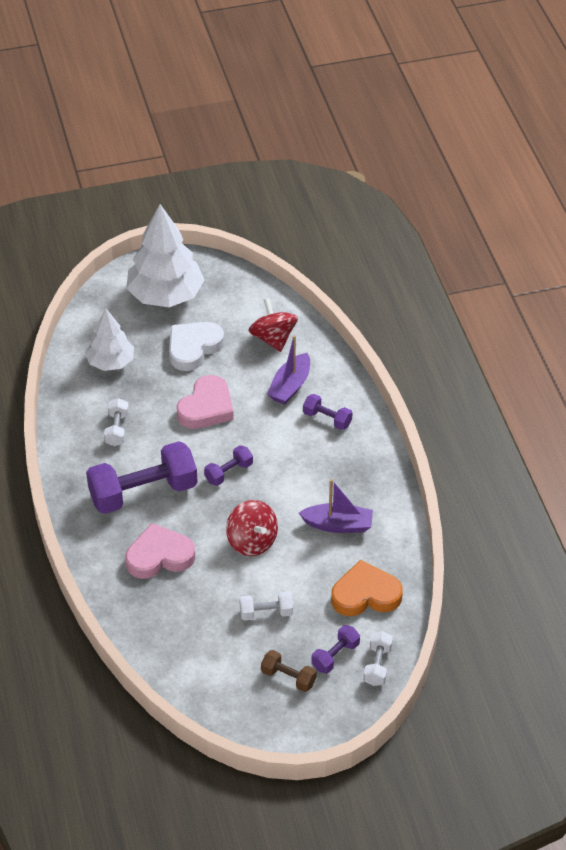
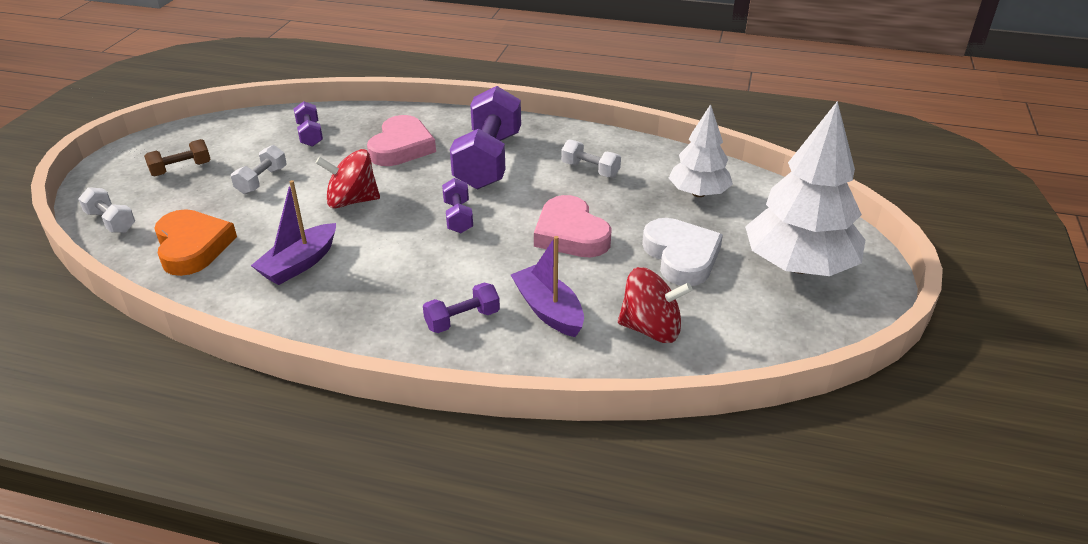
camera: 120 degrees right, 10 degrees down
purple dumbbell [311,625,360,673] -> purple dumbbell moved to [294,101,323,147]
orange heart [331,560,403,616] -> orange heart turned 45 degrees counterclockwise [154,209,237,276]

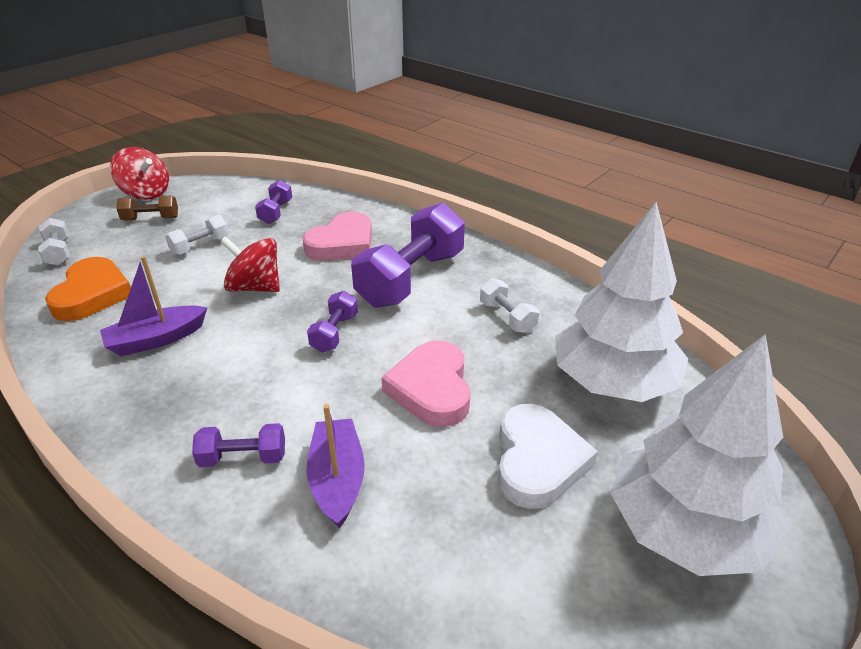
camera: 25 degrees right, 0 degrees up
red spinning top [618,267,692,343] -> red spinning top moved to [110,147,169,200]
white tree [669,104,733,197] -> white tree [555,202,688,402], size x1.64

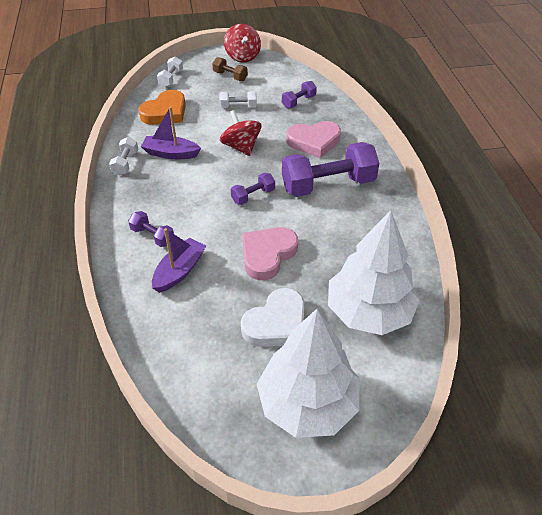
camera: 40 degrees right, 10 degrees up
white dumbbell [480,278,539,333] -> white dumbbell moved to [109,137,138,176]

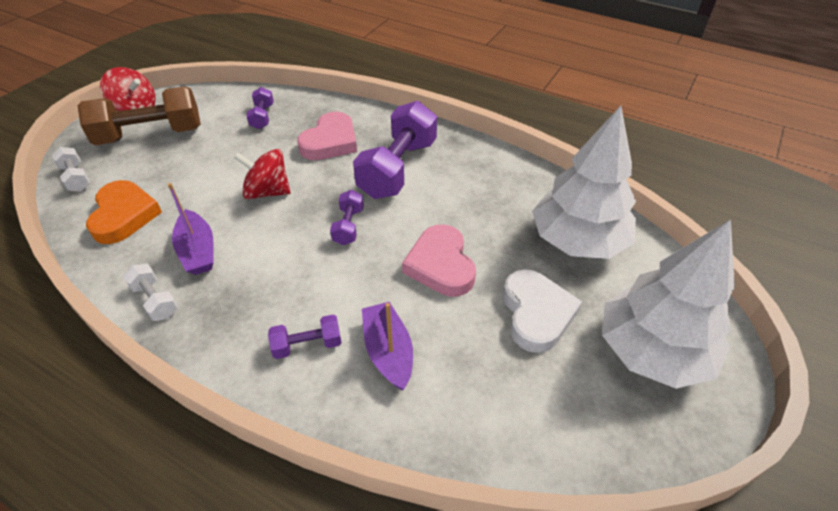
camera: 50 degrees left, 0 degrees up
purple boat [141,107,201,159] -> purple boat turned 75 degrees counterclockwise [168,183,213,275]
brown dumbbell [212,57,248,81] -> brown dumbbell [78,86,201,145], size x2.11
white dumbbell [219,91,257,108] -> none

